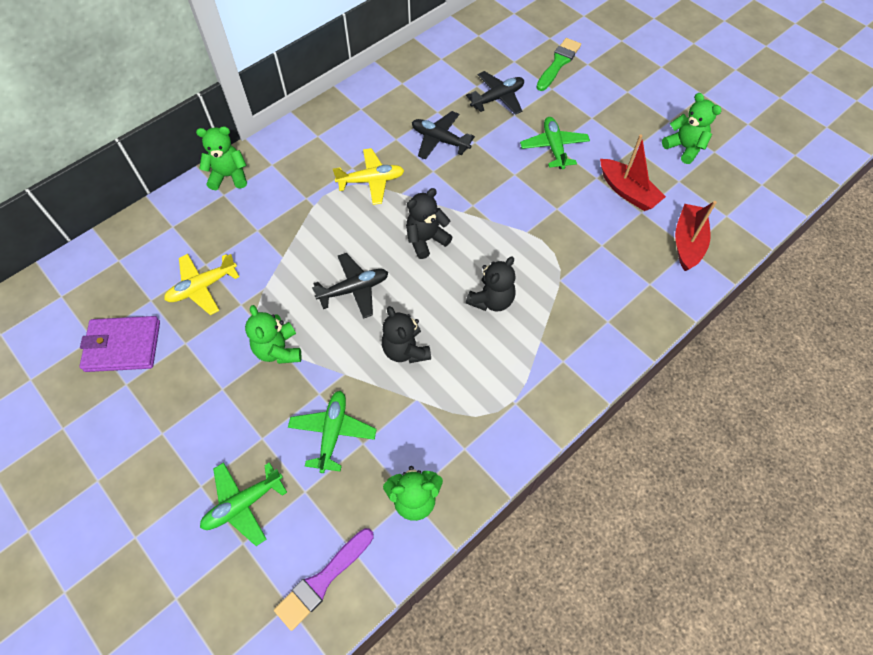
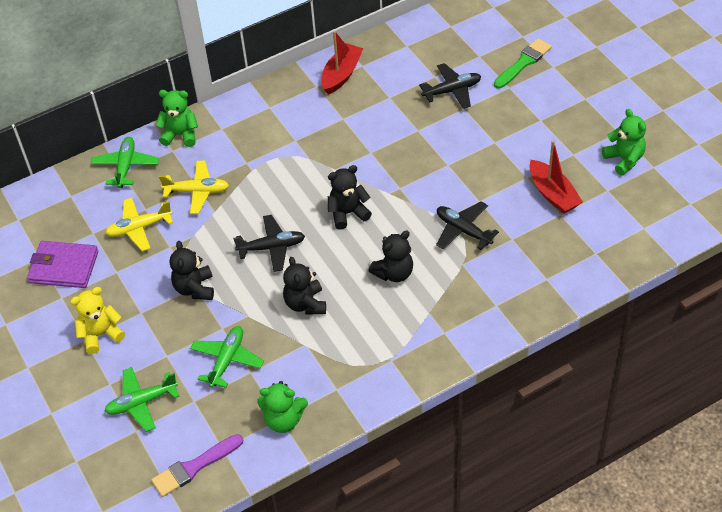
camera: 15 degrees right, 10 degrees down
green teddy bear [245,305,301,364] -> black teddy bear [170,241,214,300]
yellow plane [333,148,405,205] -> yellow plane moved to [159,161,229,214]
black plane [412,111,475,160] -> black plane moved to [436,201,499,250]
green plane [520,117,590,169] -> green plane moved to [91,137,159,188]
red boat [675,201,717,271] -> red boat moved to [321,31,363,94]
none -> yellow teddy bear [70,287,125,354]

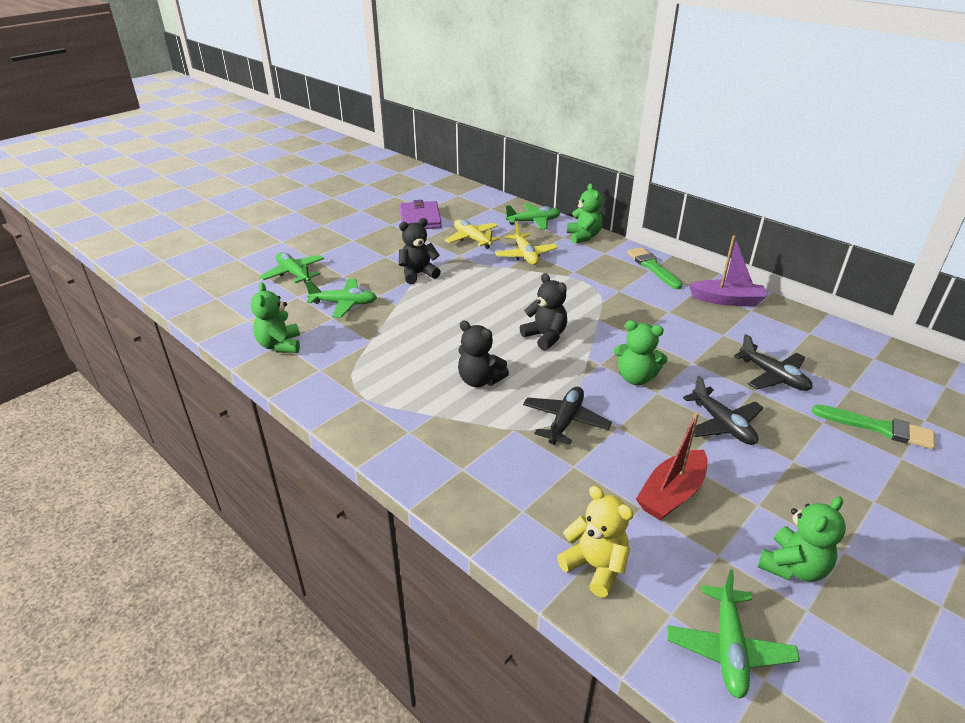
camera: 70 degrees right, 15 degrees down
yellow teddy bear [70,287,125,354] -> yellow teddy bear moved to [557,486,633,597]
purple brush [151,434,243,497] -> none
black plane [233,215,305,272] -> black plane moved to [683,375,763,445]
black teddy bear [283,257,326,315] -> none
red boat [321,31,363,94] -> purple boat [688,236,767,306]
none -> green teddy bear [614,320,668,385]
none -> green brush [627,247,682,289]
none -> green plane [667,570,800,699]

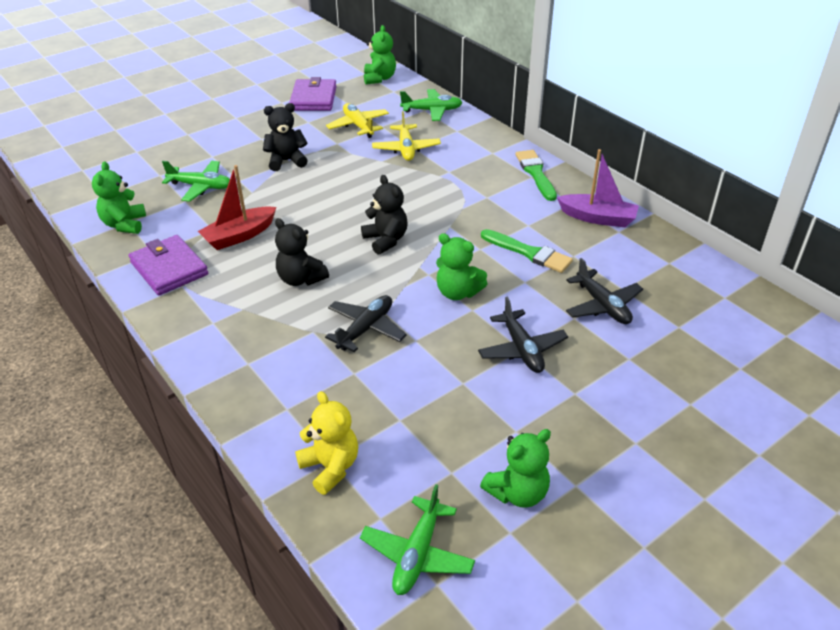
camera: 10 degrees right, 5 degrees up
green plane [260,252,324,284] -> none
green teddy bear [567,183,603,244] -> green teddy bear moved to [364,25,396,84]
red boat [636,412,708,520] -> red boat moved to [198,165,276,250]
green brush [812,404,935,449] -> green brush moved to [481,229,573,273]
none -> purple wallet [128,235,208,296]

